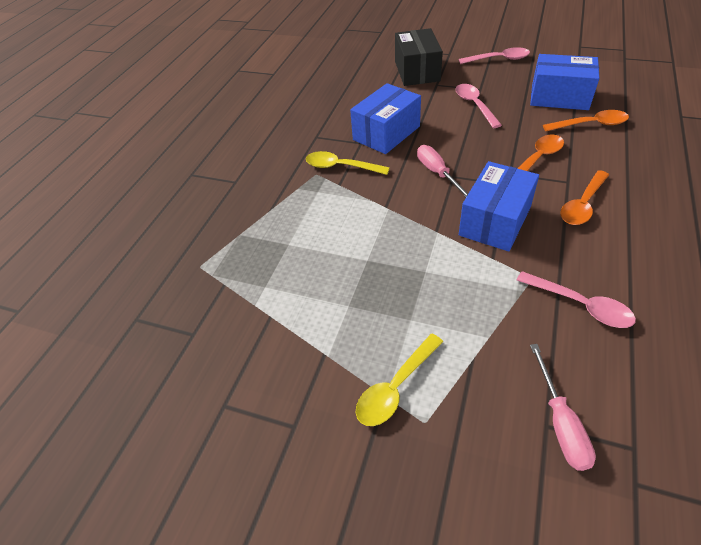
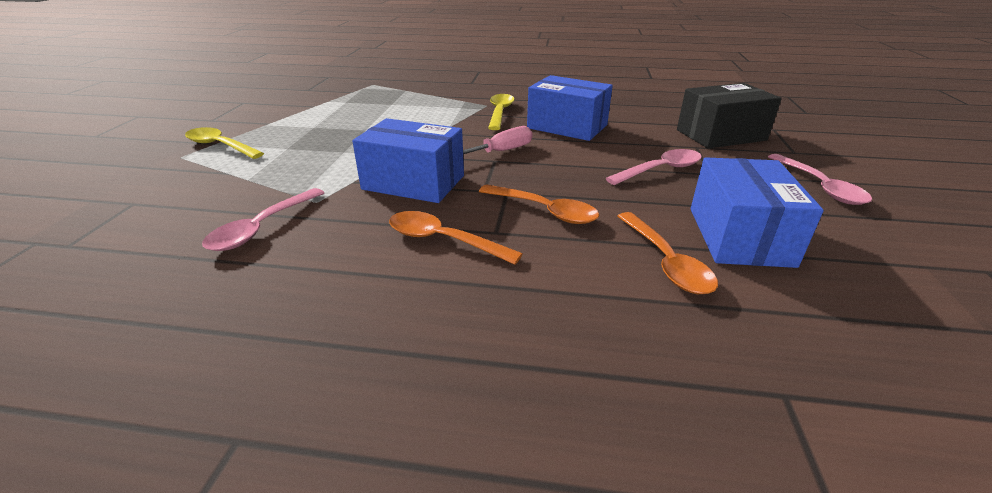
camera: 75 degrees right, 15 degrees down
pink screwdriver [530,344,596,471] -> none

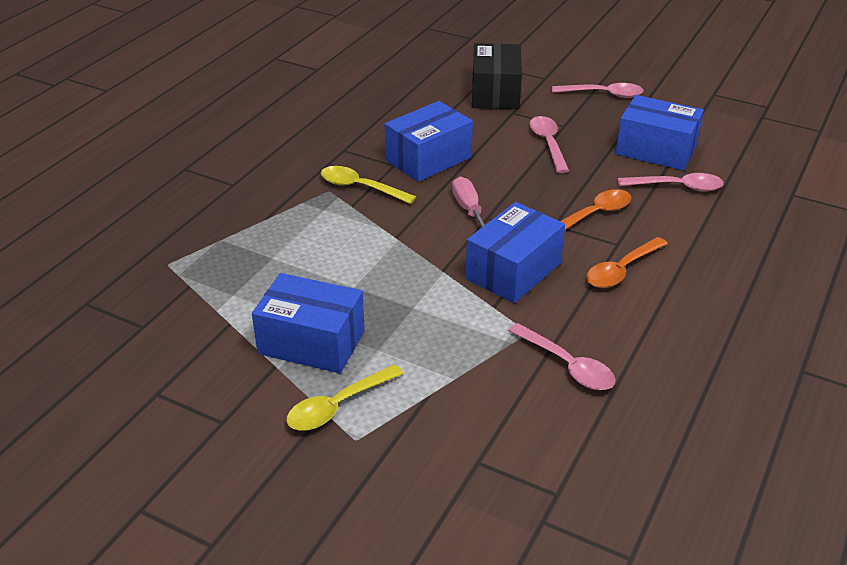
camera: 70 degrees left, 5 degrees up
orange spoon [617,212,718,294] -> pink spoon [618,173,724,192]
none -> blue box [252,273,365,373]

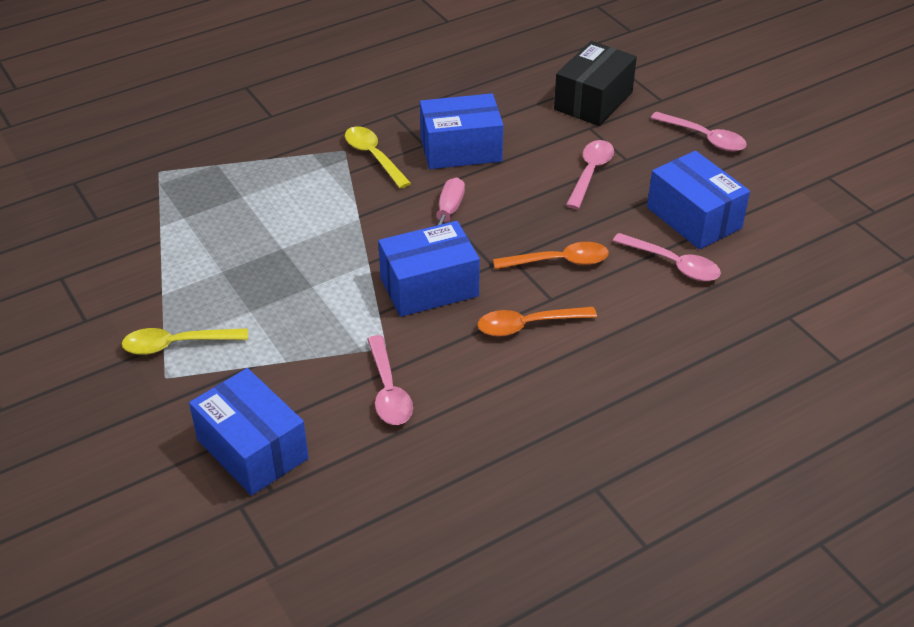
camera: 30 degrees right, 5 degrees up
blue box [252,273,365,373] -> blue box moved to [189,368,309,496]

